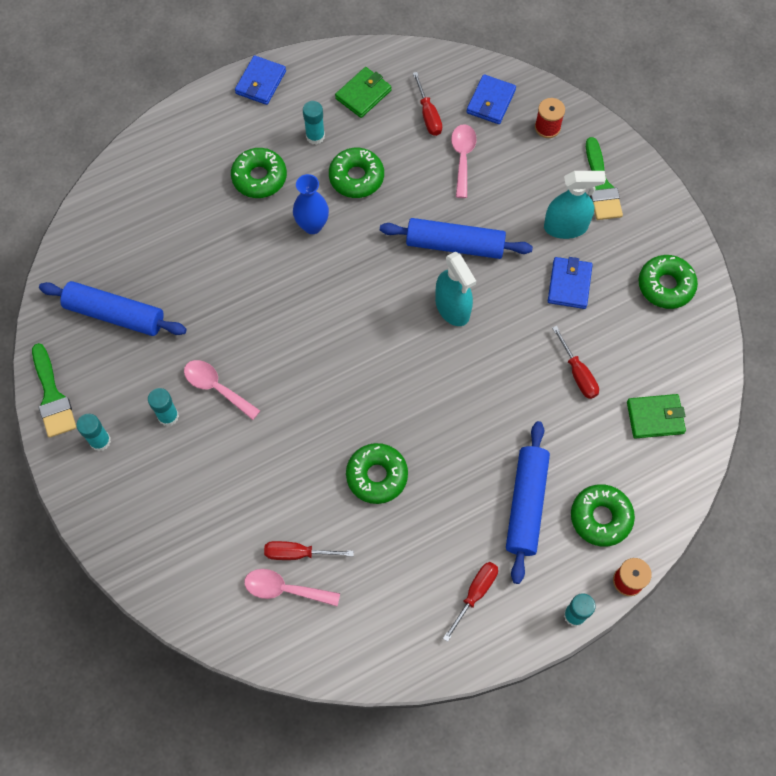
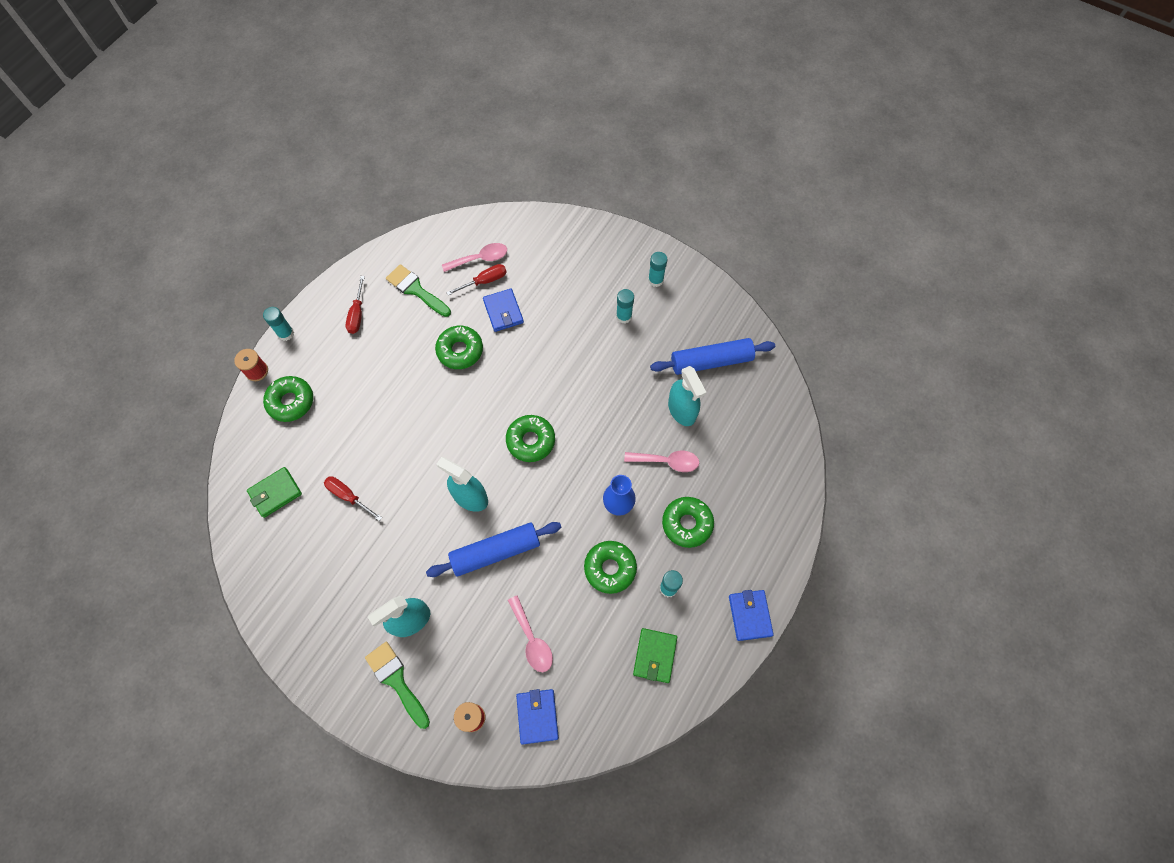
camera: 150 degrees right, 0 degrees up
green brush [32,343,76,438] -> green brush moved to [386,264,451,317]
pink spoon [184,360,260,420] -> pink spoon moved to [624,451,699,472]
red screwdriver [413,72,442,136] -> none
blue rolling pin [506,421,550,584] -> none
blue wallet [548,257,593,309] -> blue wallet moved to [483,289,524,332]
green donut [639,255,698,309] -> green donut moved to [506,415,555,462]
none -> turquoise spray bottle [668,366,707,426]

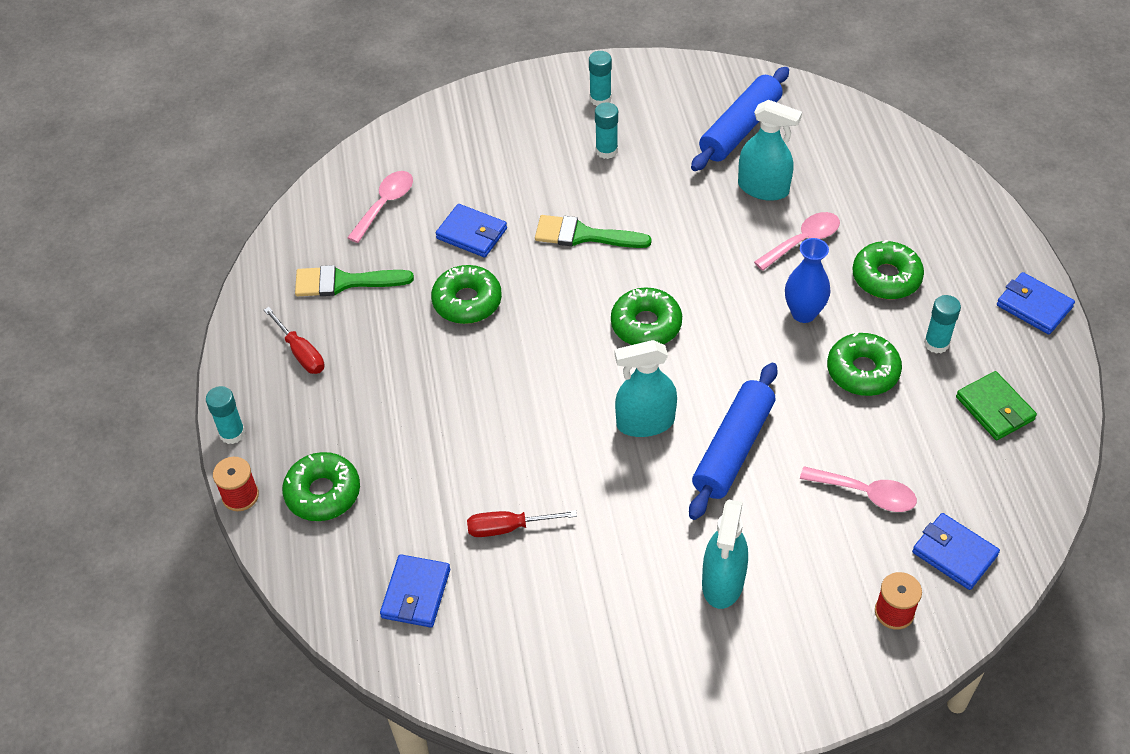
camera: 40 degrees left, 15 degrees down
green wallet [247,467,302,518] -> blue wallet [380,554,450,628]
green brush [365,642,430,729] -> green brush moved to [535,215,652,248]
red screwdriver [446,264,506,295] -> none

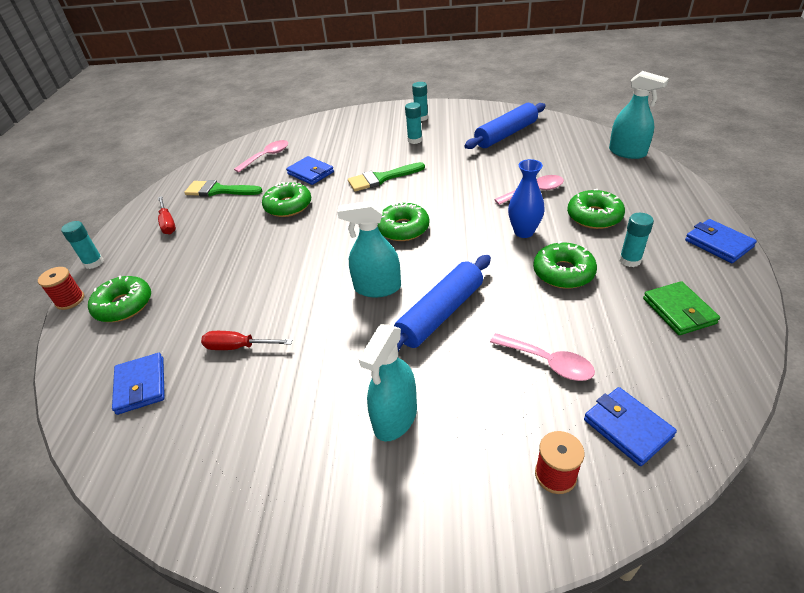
camera: 15 degrees right, 10 degrees down
blue wallet [380,554,450,628] -> blue wallet turned 45 degrees counterclockwise [112,353,165,415]
green brush [535,215,652,248] -> green brush turned 45 degrees counterclockwise [348,162,425,192]
turquoise spray bottle [738,100,802,201] -> turquoise spray bottle moved to [609,71,669,159]

